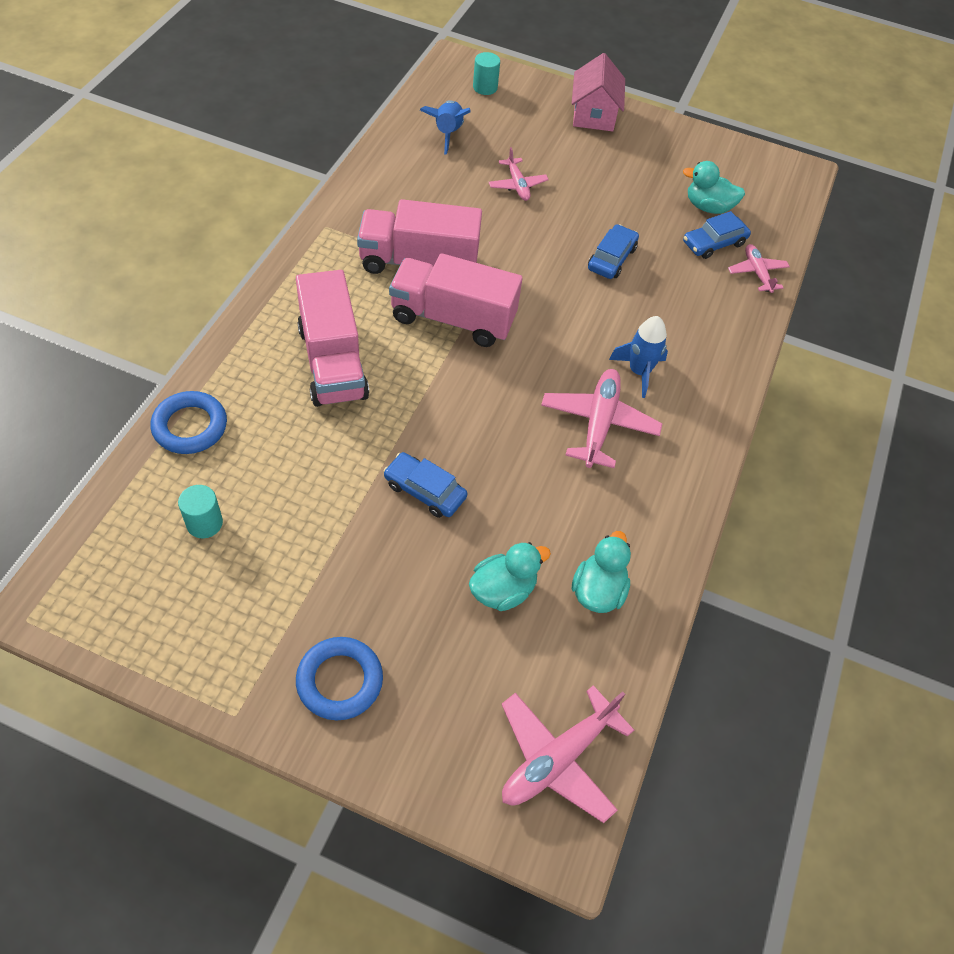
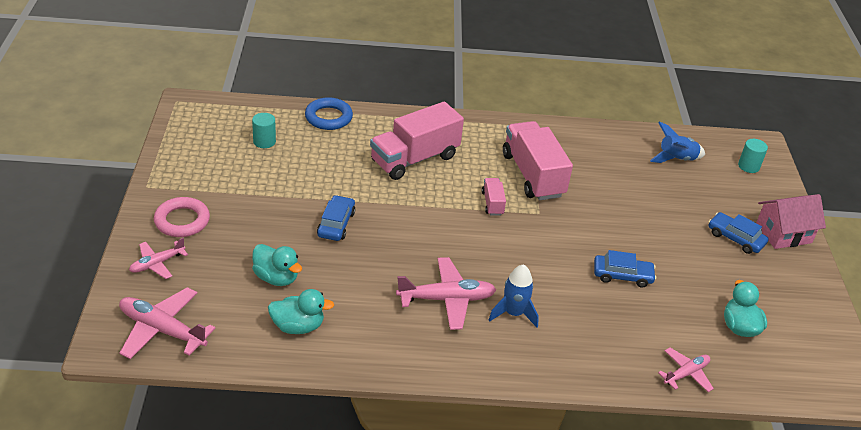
camera: 70 degrees right, 15 degrees down
blue ring [296,637,383,720] -> pink ring [154,197,210,237]
pink truck [389,253,522,347] -> pink truck [482,178,506,215], size x0.46
pink plane [489,147,549,201] -> pink plane moved to [129,238,188,279]
blue car [683,211,751,259] -> blue car moved to [708,212,769,254]

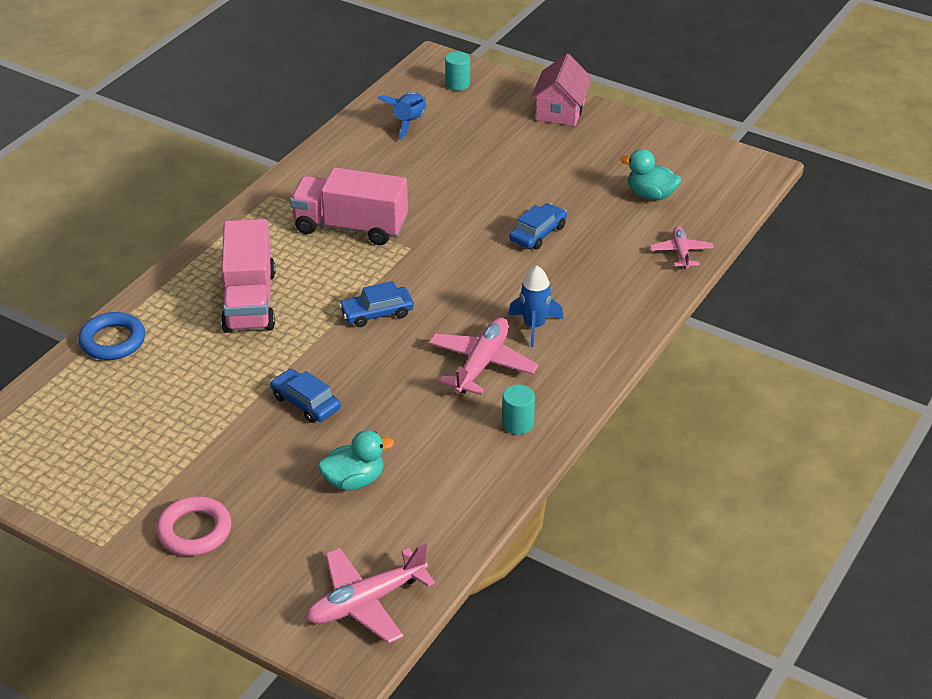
camera: 55 degrees left, 0 degrees up
pink plane [129,238,188,279] -> none
turquoise cylinder [252,113,276,148] -> turquoise cylinder moved to [502,385,535,435]
turquoise duck [268,289,334,334] -> none
pink truck [482,178,506,215] -> none
blue car [708,212,769,254] -> blue car moved to [339,281,414,327]

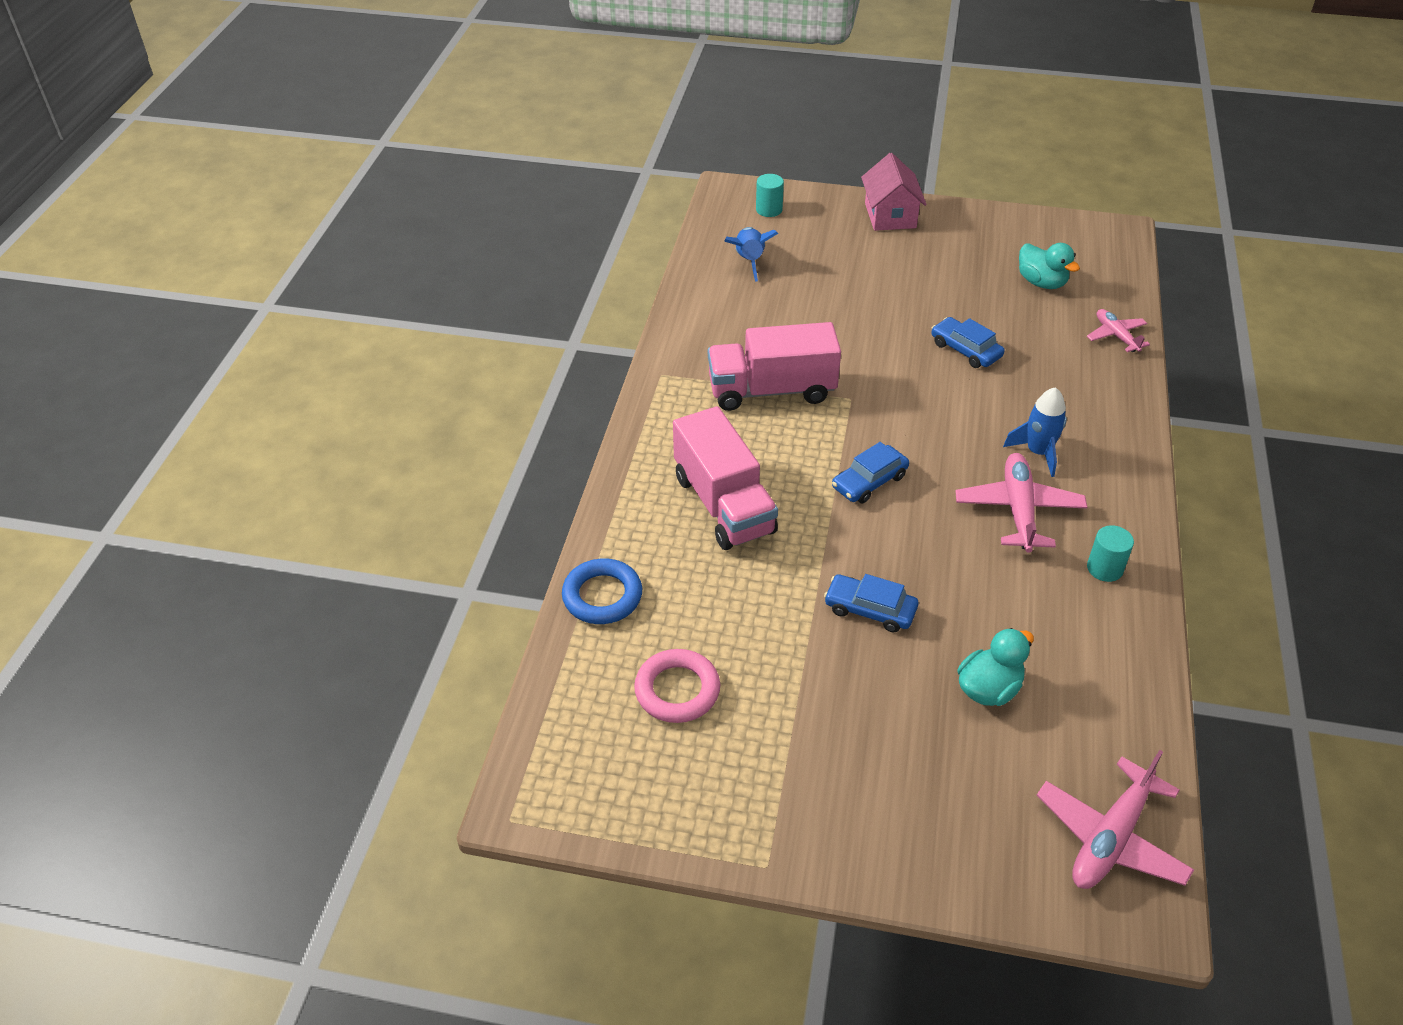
camera: 20 degrees left, 5 degrees up
pink ring [156,496,232,556] -> pink ring moved to [634,649,720,723]
blue car [509,203,567,250] -> blue car turned 60 degrees counterclockwise [932,317,1004,368]
turquoise duck [620,149,681,200] -> turquoise duck turned 135 degrees counterclockwise [1019,243,1080,289]

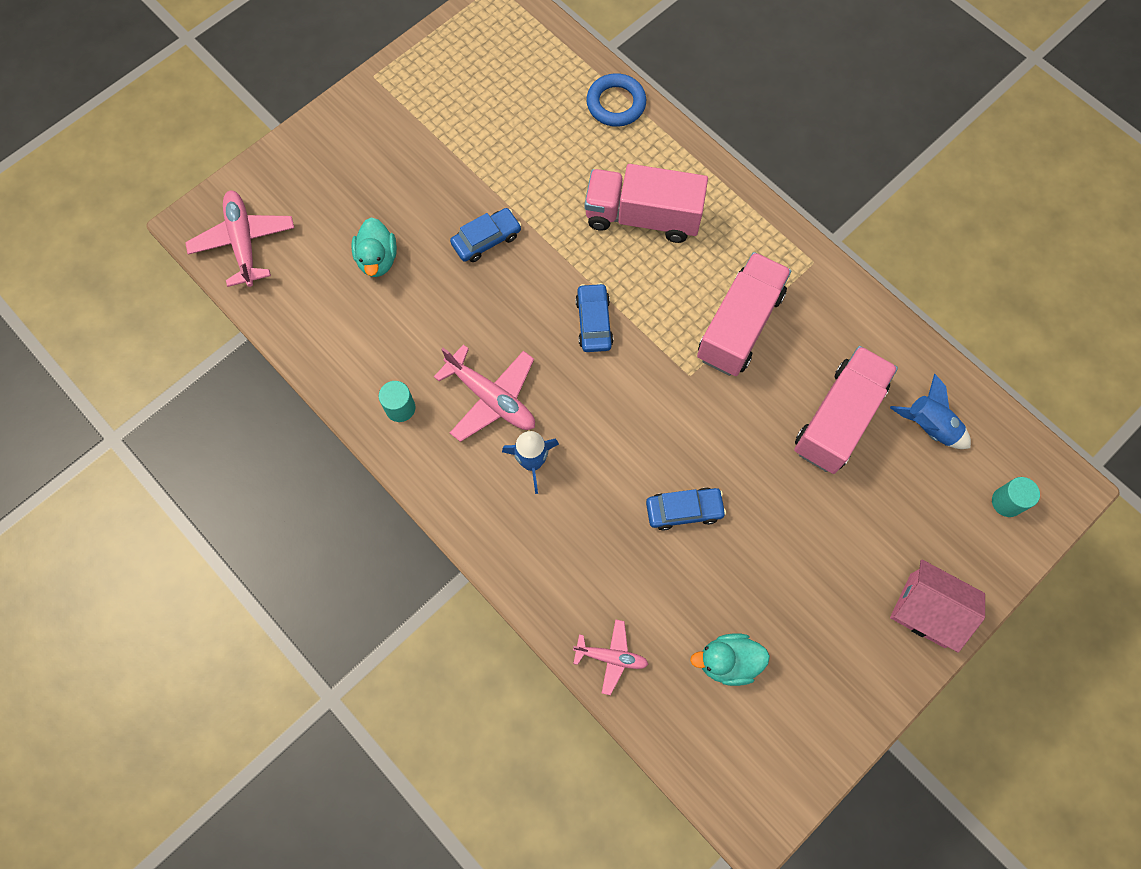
camera: 125 degrees right, 25 degrees up
pink ring [634,649,720,723] -> none
none -> pink truck [794,346,898,474]

